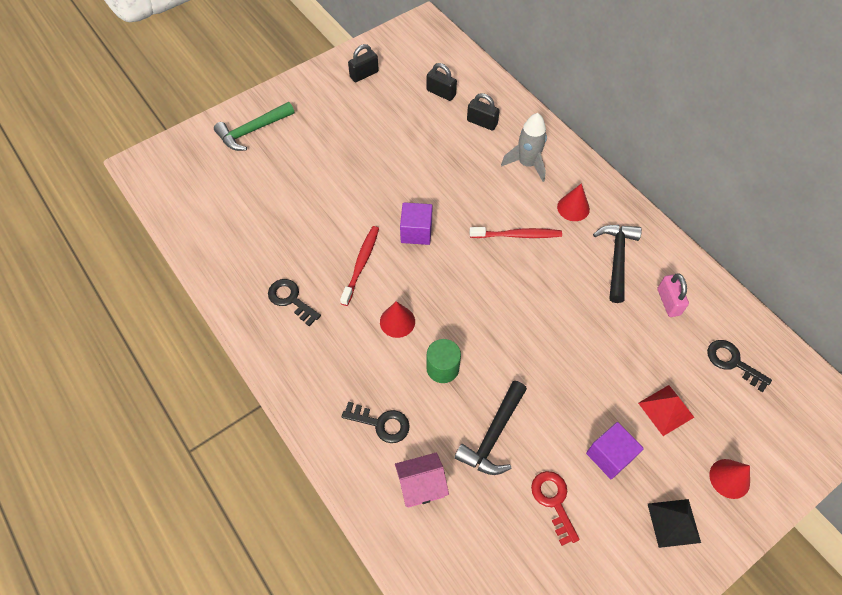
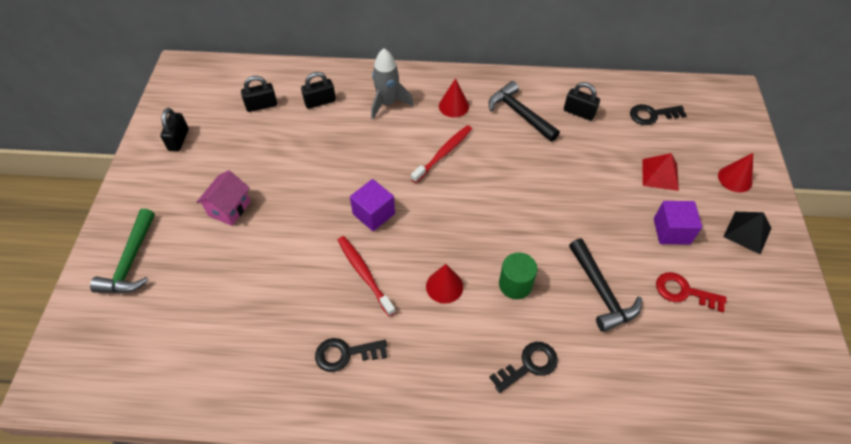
camera: 50 degrees left, 5 degrees down
pink house [395,452,449,508] -> pink house moved to [196,170,251,226]
pink padlock [657,273,689,317] -> black padlock [564,82,600,121]

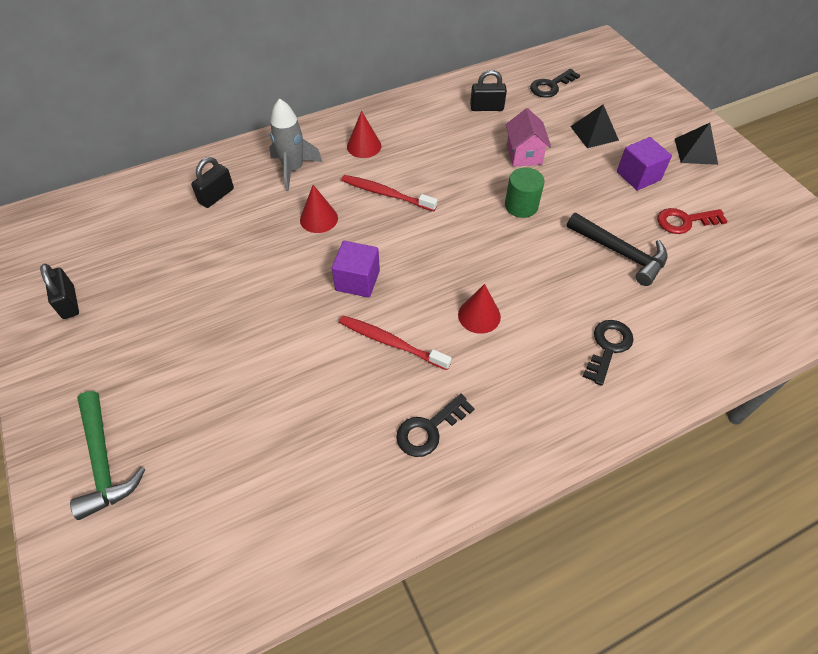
camera: 30 degrees left, 0 degrees up
pink house [196,170,251,226] -> pink house moved to [506,108,551,167]
black padlock [241,76,277,112] -> none
red toothbrush [411,125,472,183] -> red toothbrush turned 75 degrees counterclockwise [341,175,437,211]
black hammer [489,81,560,141] -> none
green cylinder [499,252,537,299] -> green cylinder moved to [505,167,545,218]
red pyramid [642,153,679,191] -> black pyramid [570,105,619,148]
red cone [718,153,753,192] -> red cone moved to [300,185,338,233]

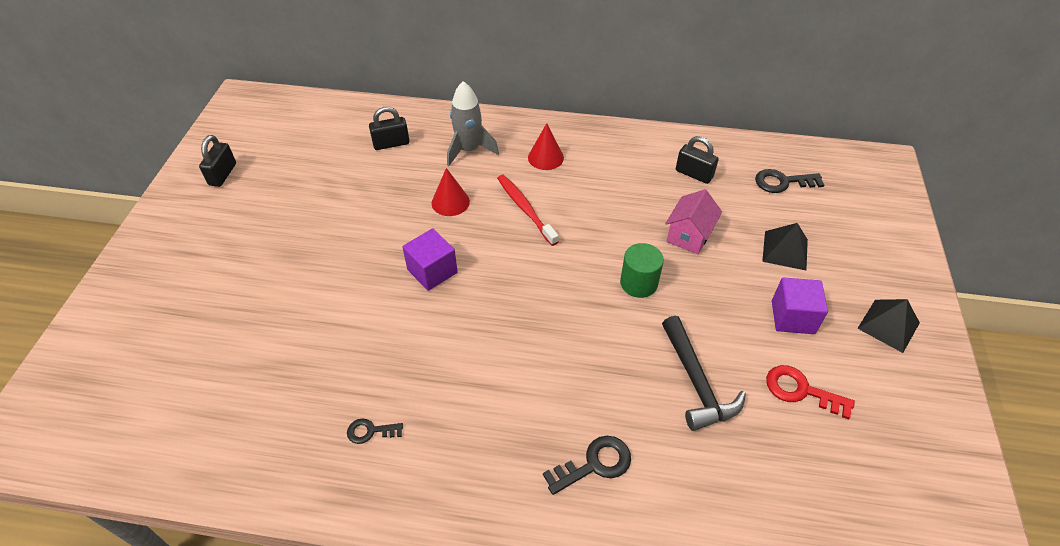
camera: 35 degrees right, 5 degrees down
green hammer [70,391,145,520] -> none
red toothbrush [339,315,451,370] -> none
black key [396,394,475,457] -> black key [347,419,403,444], size x0.63
red cone [458,284,501,334] -> none

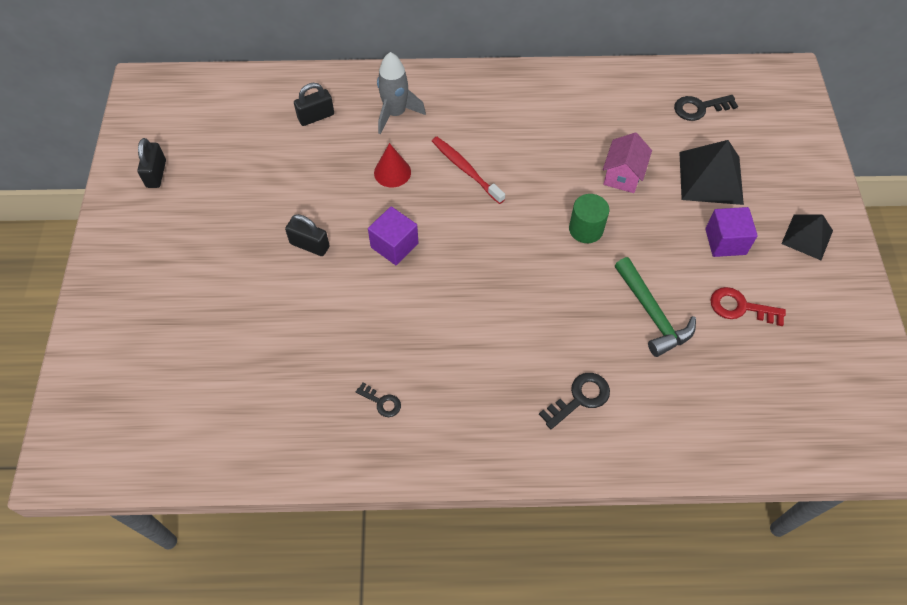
camera: 10 degrees left, 10 degrees up
black key [347,419,403,444] -> black key turned 135 degrees counterclockwise [356,383,401,417]
red cone [528,123,564,170] -> none
black hammer [662,316,746,431] -> green hammer [615,257,696,357]
black padlock [676,136,719,184] -> black padlock moved to [285,214,330,256]
black pyramid [762,223,808,270] -> black pyramid [679,140,744,205], size x1.55

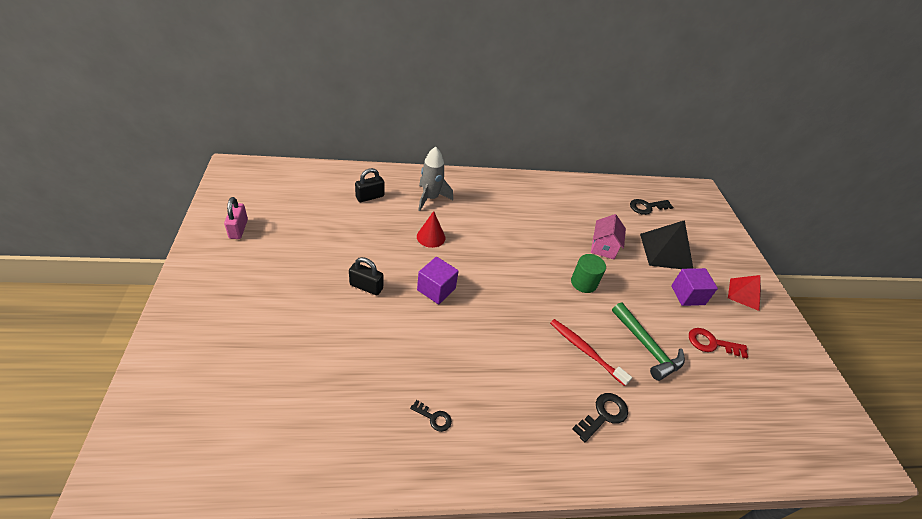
camera: 10 degrees left, 15 degrees down
black padlock [137,138,166,188] -> pink padlock [224,197,248,239]
red toothbrush [432,137,505,204] -> red toothbrush moved to [550,319,632,386]
black pyramid [781,214,833,260] -> red pyramid [728,275,761,311]

